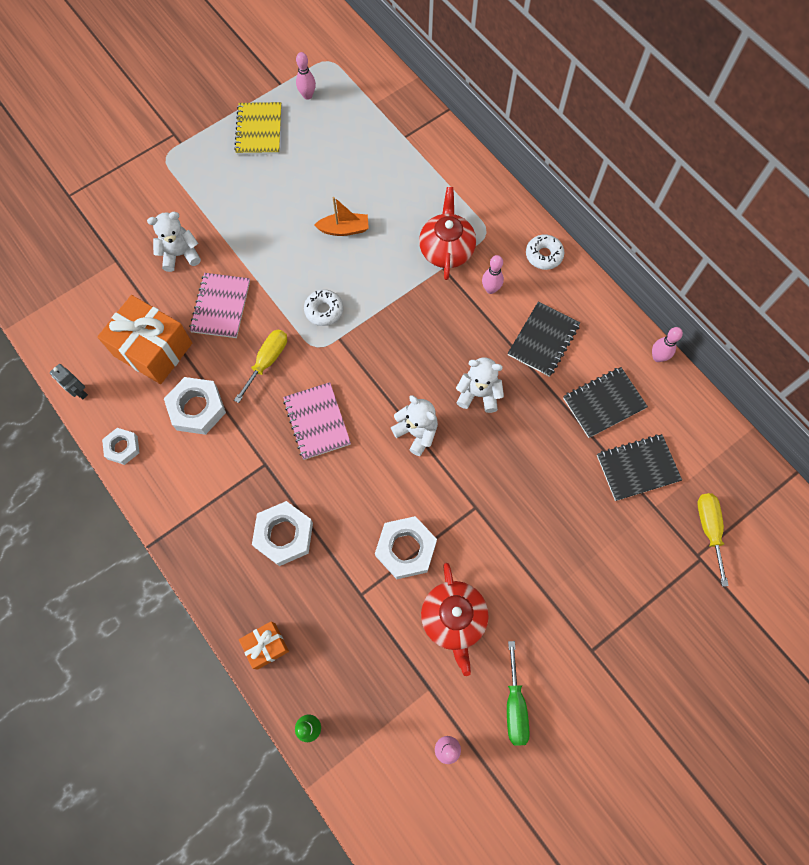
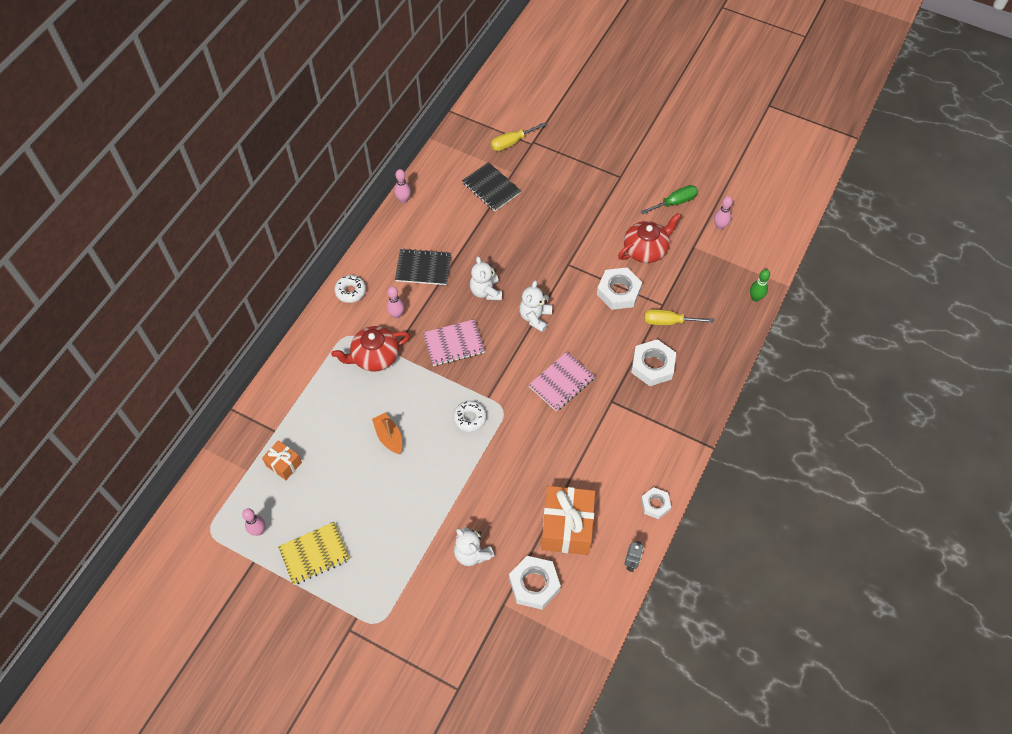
camera: 115 degrees left, 10 degrees down
white nut [164,377,226,435] -> white nut moved to [509,556,561,610]
pink notebook [189,273,250,338] -> pink notebook moved to [423,319,485,366]
yellow screwdriver [234,329,287,403] -> yellow screwdriver moved to [644,309,713,325]
orange gift [239,621,289,670] -> orange gift moved to [262,440,302,480]
black notebook [563,367,648,438] -> none

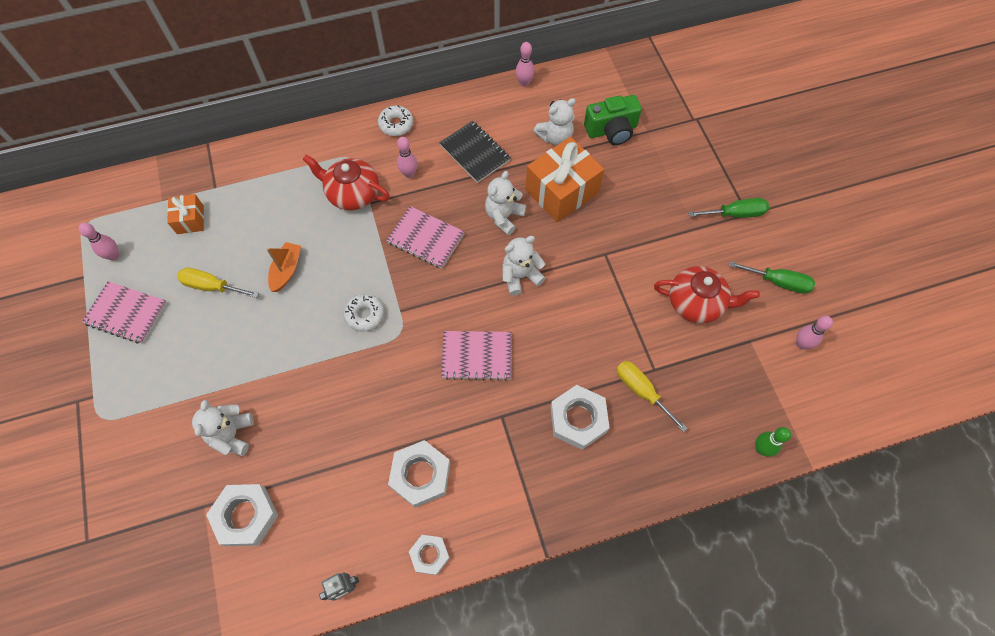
camera: 45 degrees right, 5 degrees up
yellow notebook [278,522,350,585] -> pink notebook [82,281,167,344]
black notebook [462,162,521,211] -> green camera [584,95,642,145]
yellow screwdriver [491,122,546,151] -> yellow screwdriver moved to [177,268,259,298]
orange gift [541,486,595,555] -> orange gift moved to [525,137,604,222]
white nut [597,267,642,310] -> white nut moved to [388,440,450,508]
none -> white teddy bear [533,98,576,146]
none -> green screwdriver [688,198,769,218]

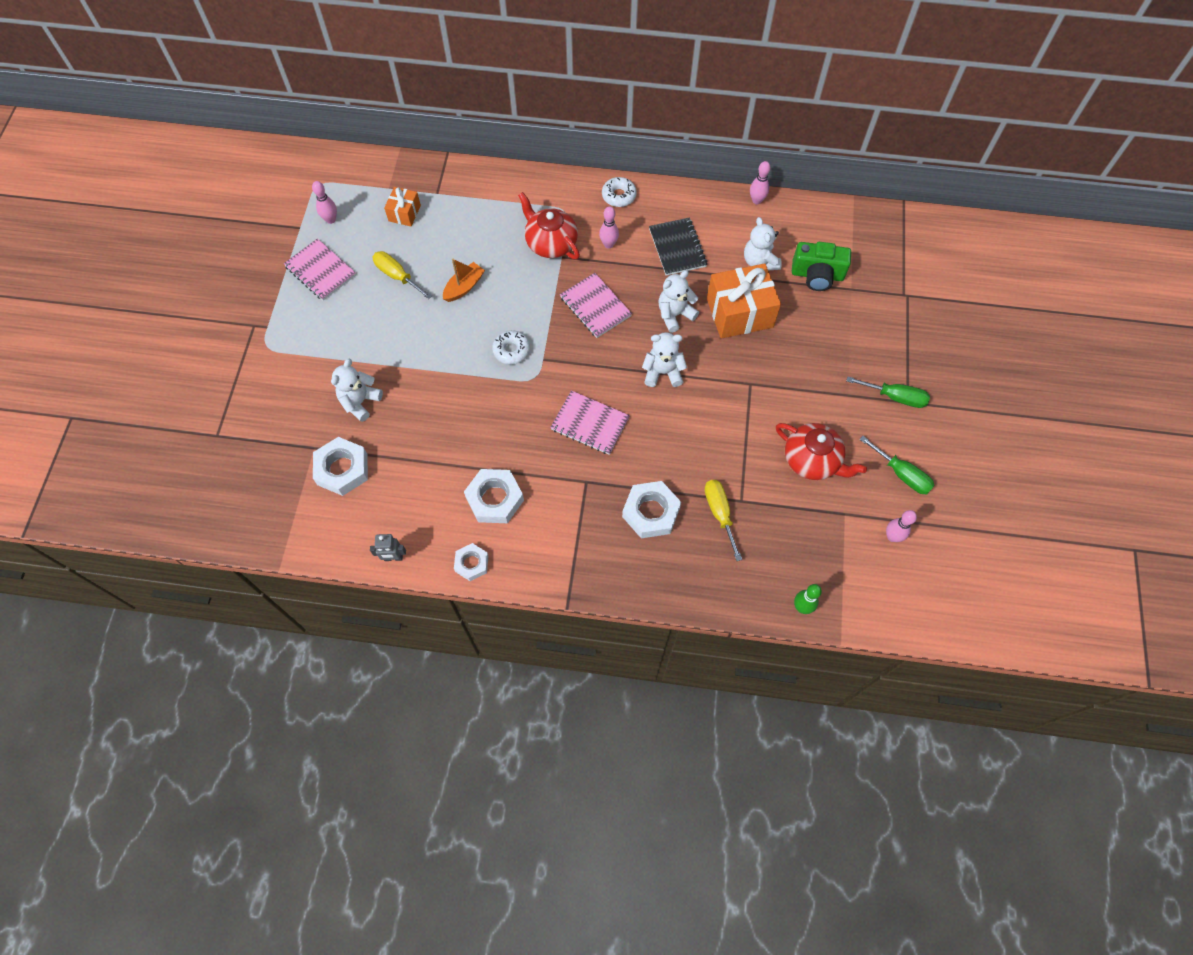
camera: 25 degrees right, 0 degrees up
white teddy bear [533,98,576,146] -> white teddy bear turned 75 degrees clockwise [744,217,782,270]

